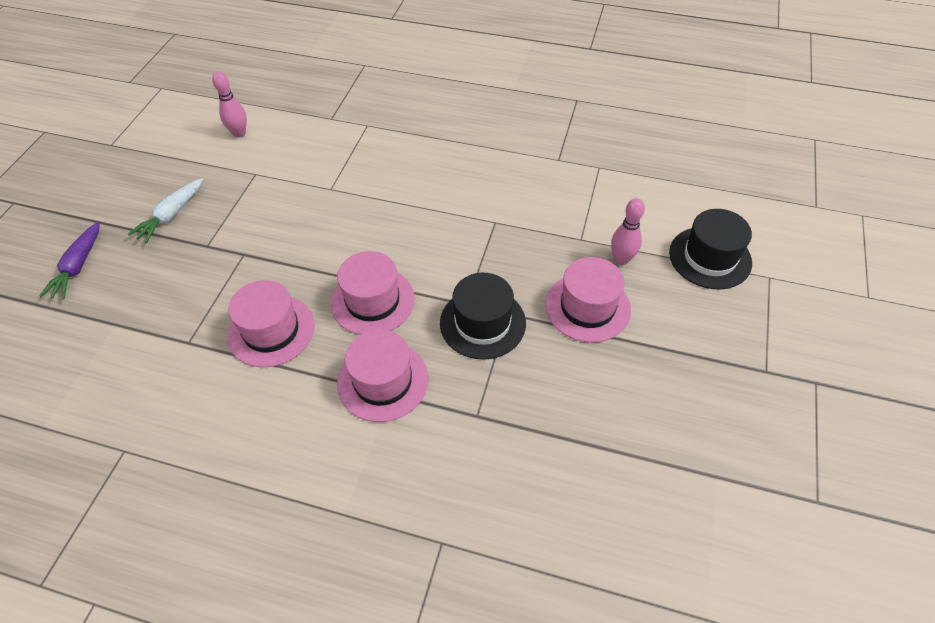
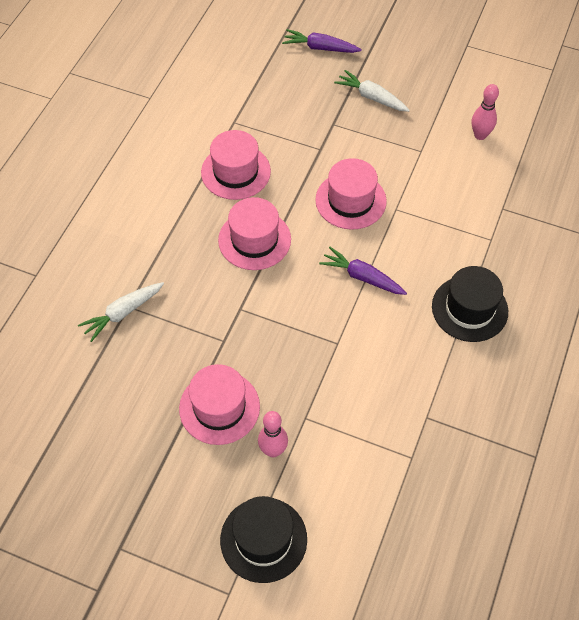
camera: 95 degrees right, 5 degrees up
pink hat [337,329,428,422] -> pink hat moved to [315,158,387,230]
black hat [440,273,526,360] -> black hat moved to [432,266,508,342]
none -> white carrot [78,282,164,342]
none -> purple carrot [319,247,407,295]

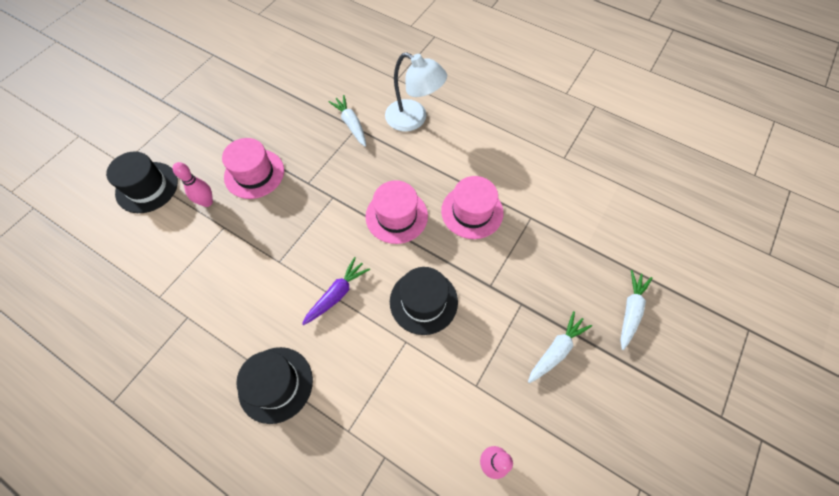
camera: 100 degrees right, 5 degrees up
purple carrot [282,29,362,53] -> white carrot [620,270,652,350]
pink hat [315,158,387,230] -> black hat [390,267,458,335]
none -> white lamp [385,52,447,132]

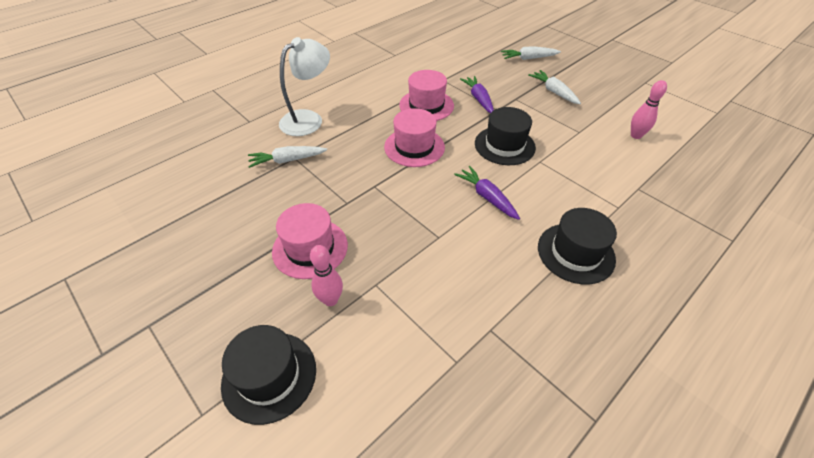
camera: 75 degrees left, 15 degrees down
white carrot [620,270,652,350] -> white carrot turned 45 degrees counterclockwise [501,46,561,60]
none -> purple carrot [460,76,494,113]

